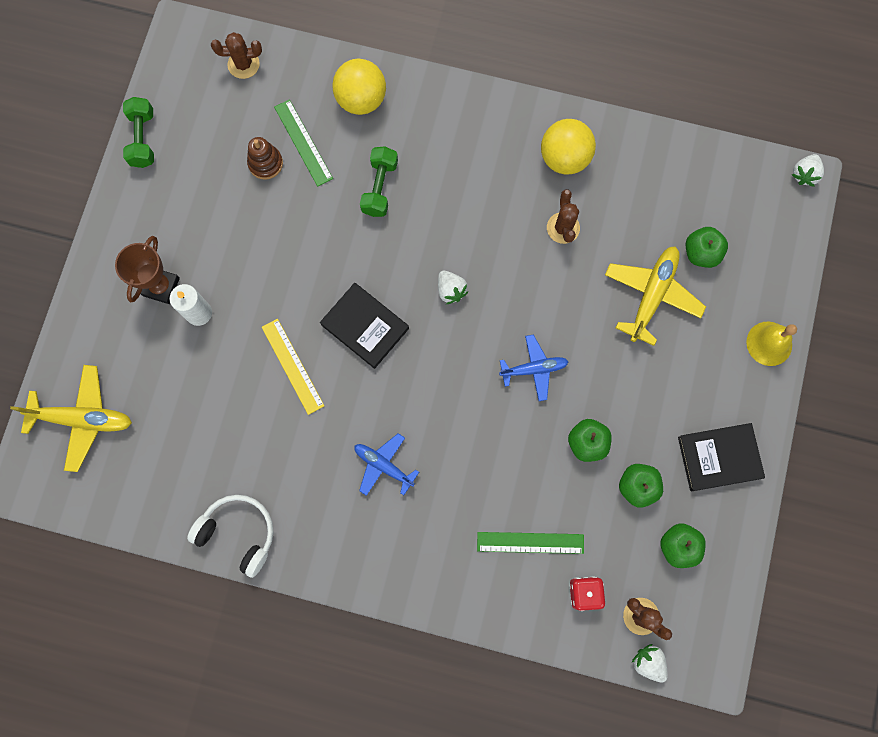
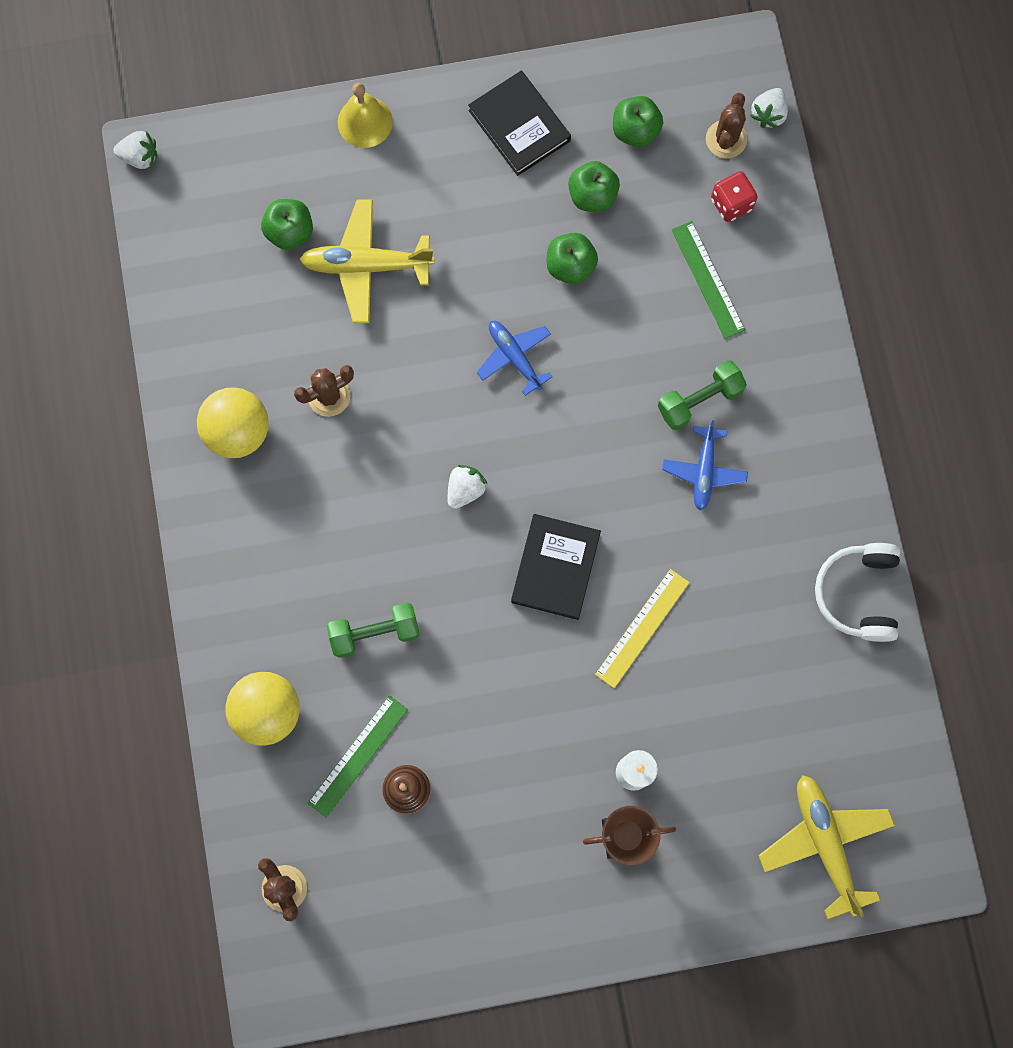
camera: 115 degrees left, 0 degrees up
green dumbbell [123,97,154,168] -> green dumbbell moved to [658,360,747,430]

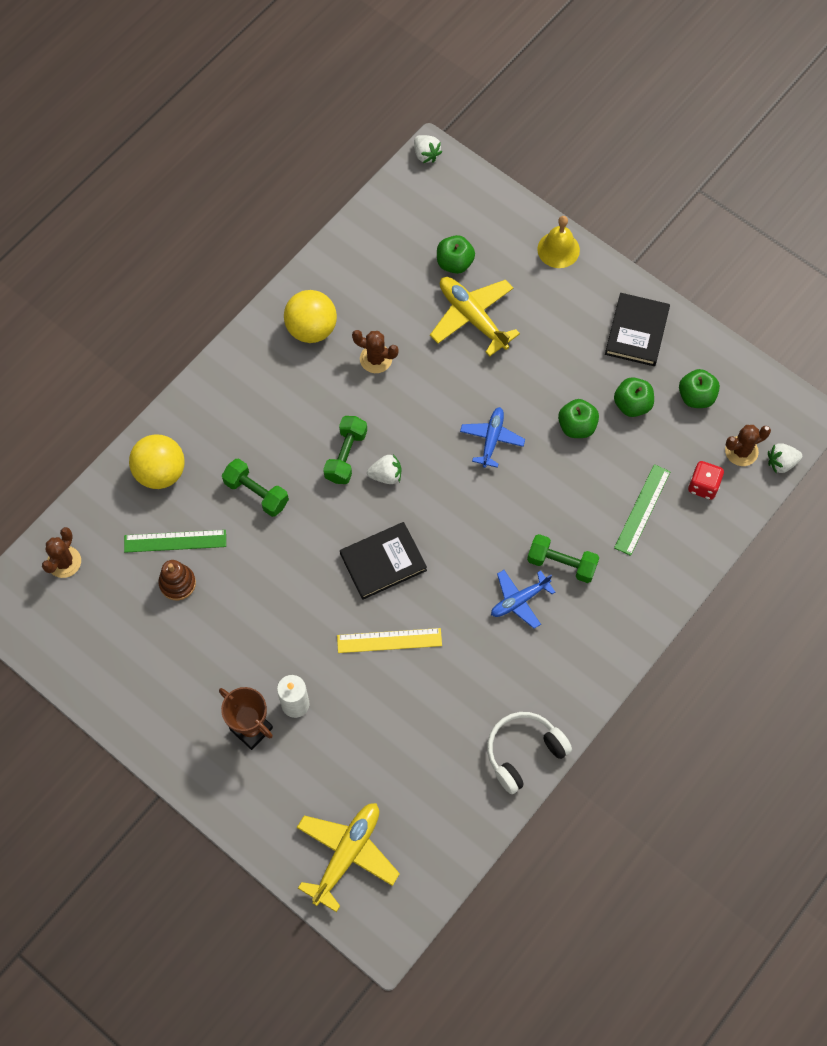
camera: 50 degrees right, 10 degrees down
none -> green dumbbell [323,416,367,484]

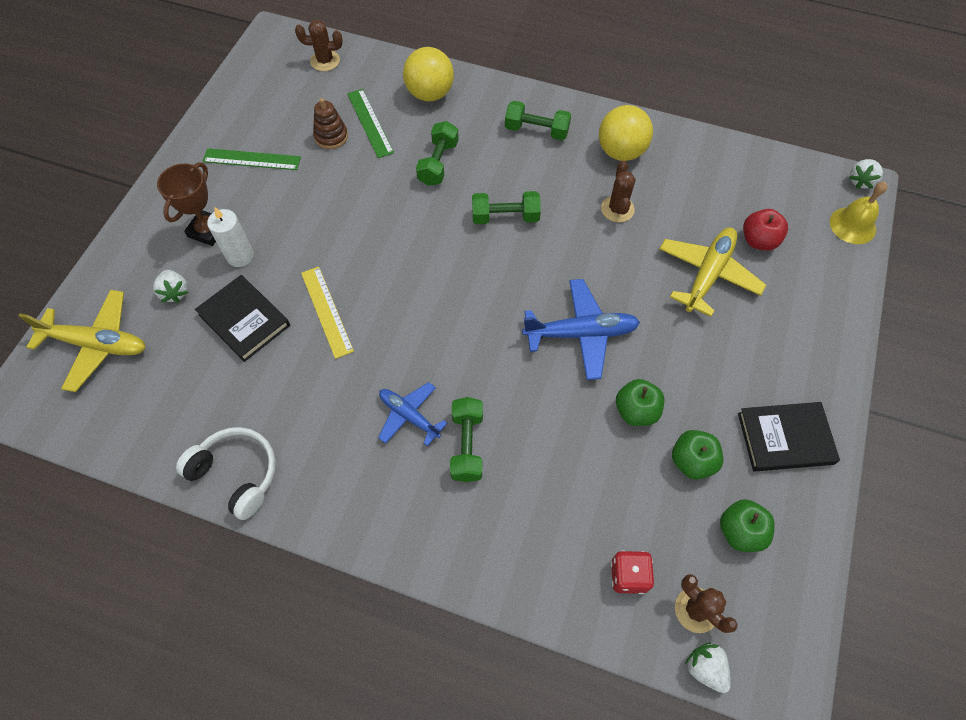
camera: 70 degrees right, 5 degrees down
black book [340,522,427,600] -> black book moved to [195,275,290,362]
white strawberry [367,454,401,484] -> white strawberry moved to [153,270,188,303]
green apple [437,235,475,274] -> red apple [743,209,788,251]
blue plane [460,407,525,468] -> blue plane [522,279,640,380], size x1.56
yellow bell [537,216,580,268] -> yellow bell moved to [830,182,887,244]
green ruler [614,464,670,556] -> green ruler moved to [203,148,301,170]
none -> green dumbbell [505,101,571,140]

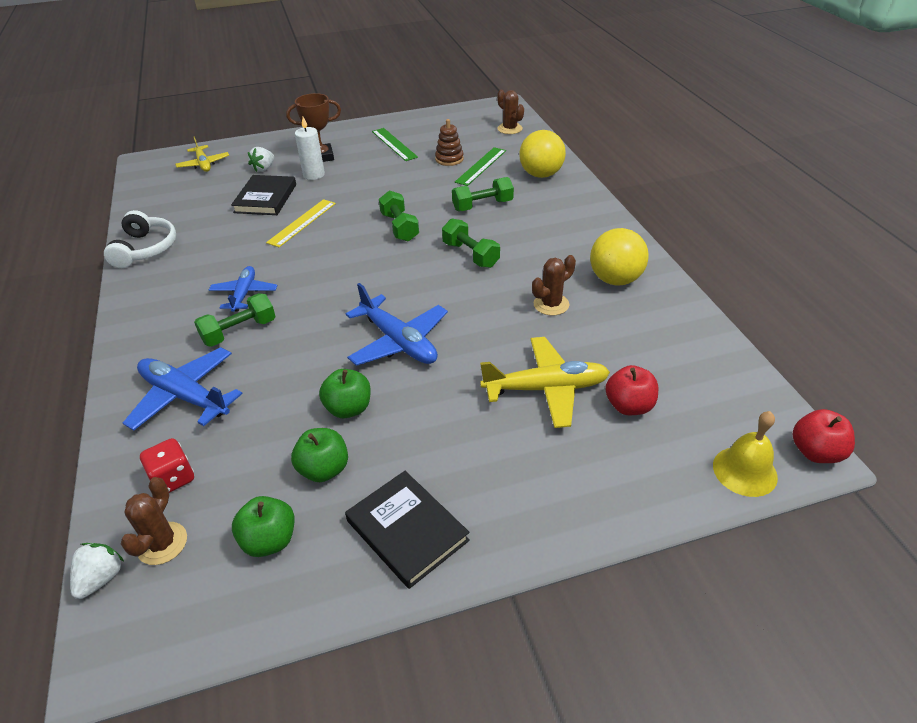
camera: 55 degrees right, 20 degrees down
yellow plane [19,290,146,392] -> yellow plane [175,136,229,172], size x0.64
green dumbbell [505,101,571,140] -> green dumbbell moved to [379,190,419,241]
white strawberry [849,159,883,189] -> red apple [793,409,855,463]
none -> blue plane [123,347,243,431]

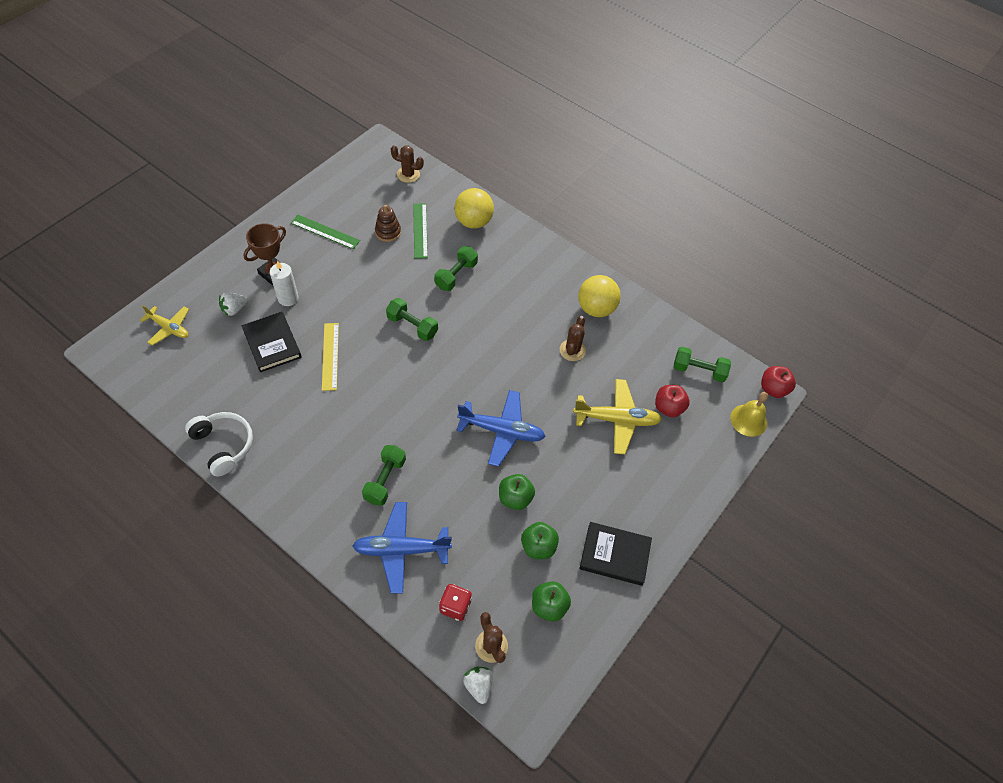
camera: 40 degrees left, 15 degrees up
blue plane [209,266,278,312] -> none
white strawberry [248,147,274,172] -> white strawberry turned 60 degrees clockwise [219,293,247,316]
green dumbbell [442,218,500,268] -> green dumbbell moved to [674,347,731,382]
yellow plane [480,337,610,428] -> yellow plane turned 45 degrees clockwise [573,379,662,455]

